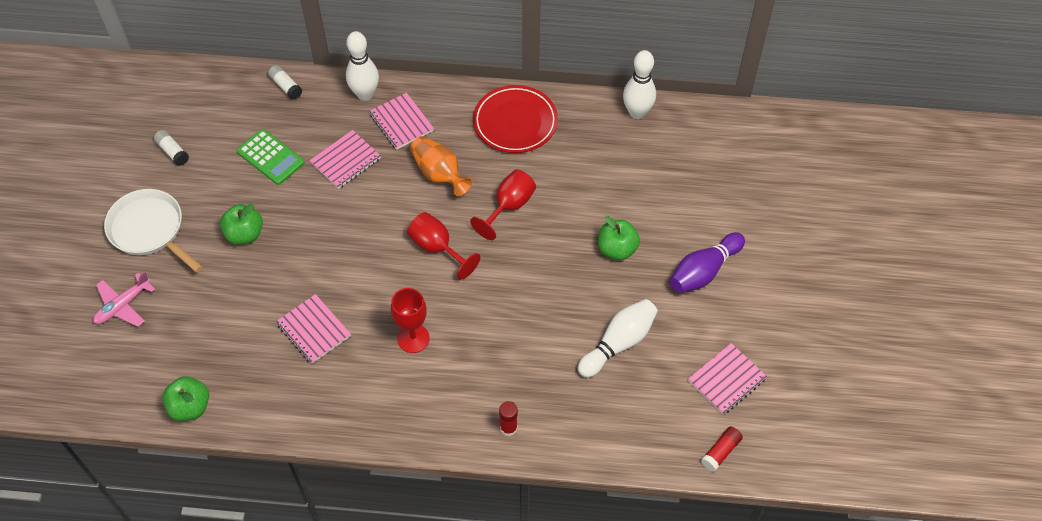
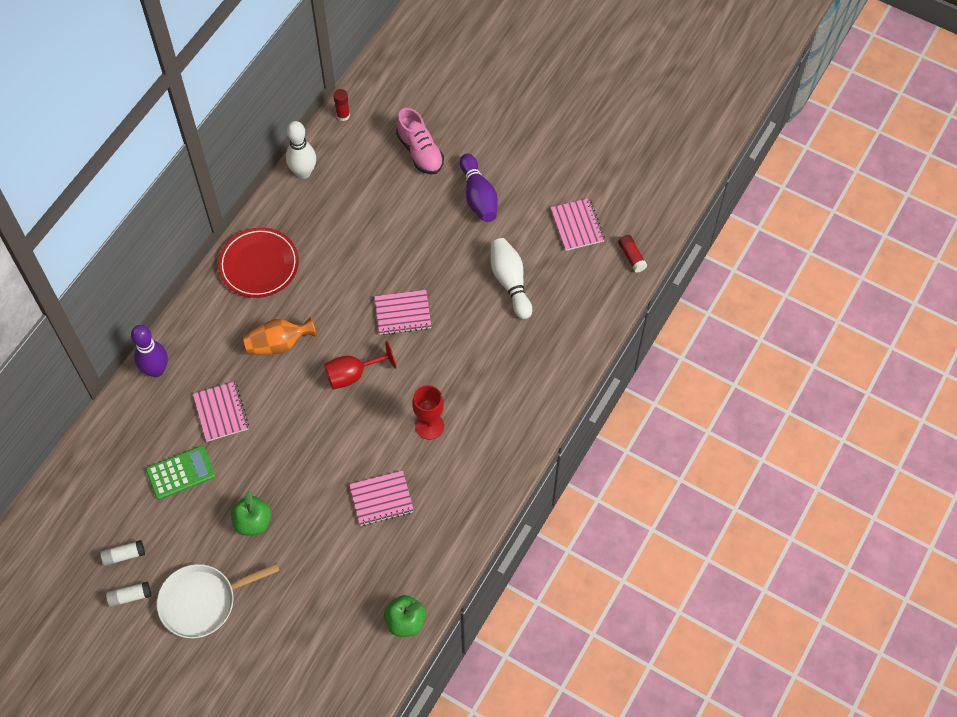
camera: 65 degrees left, 5 degrees up
pink plane [93,271,155,327] -> none
white glue stick [268,65,302,99] -> white glue stick moved to [106,581,151,607]
white bowling pin [346,31,379,101] -> purple bowling pin [131,325,168,377]
pink notebook [369,93,434,150] -> pink notebook moved to [374,290,432,335]
red goblet [470,169,536,240] -> none
red glue stick [499,401,518,436] -> red glue stick moved to [333,89,350,121]
green apple [598,216,640,260] -> none
none -> pink shoe [396,108,444,174]

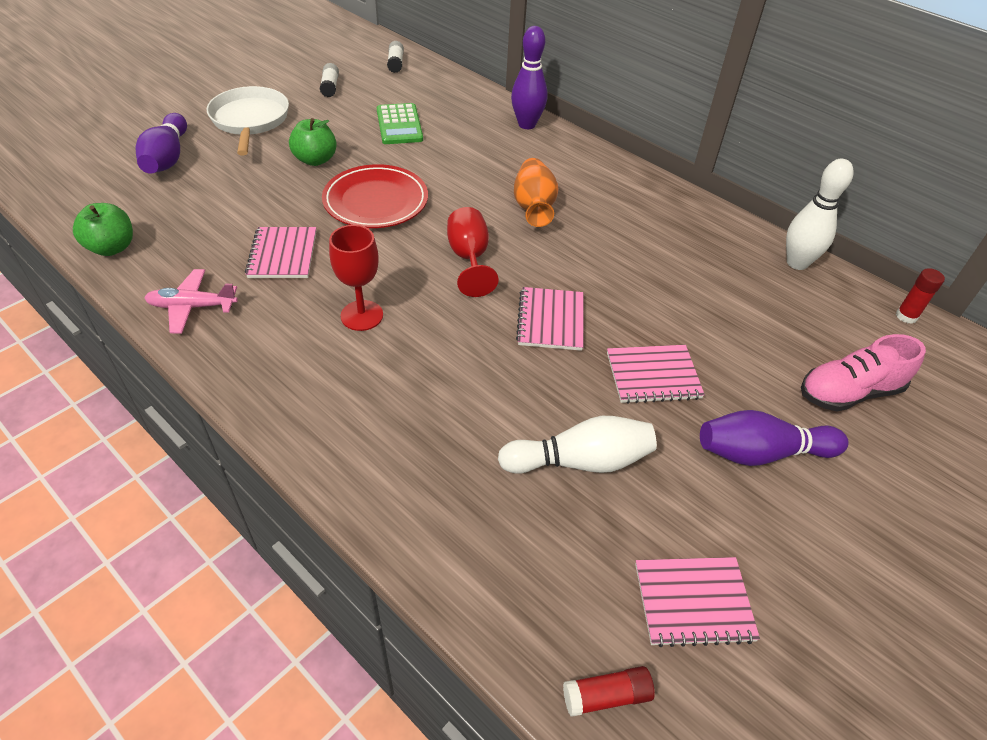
camera: 100 degrees right, 15 degrees down
white glue stick [106,581,151,607] -> white glue stick moved to [387,41,404,73]
pink notebook [193,381,249,442] -> pink notebook moved to [607,345,705,404]
red plate [218,227,299,298] -> red plate moved to [322,164,428,228]
none -> purple bowling pin [135,113,187,174]
none -> pink plane [144,269,238,334]

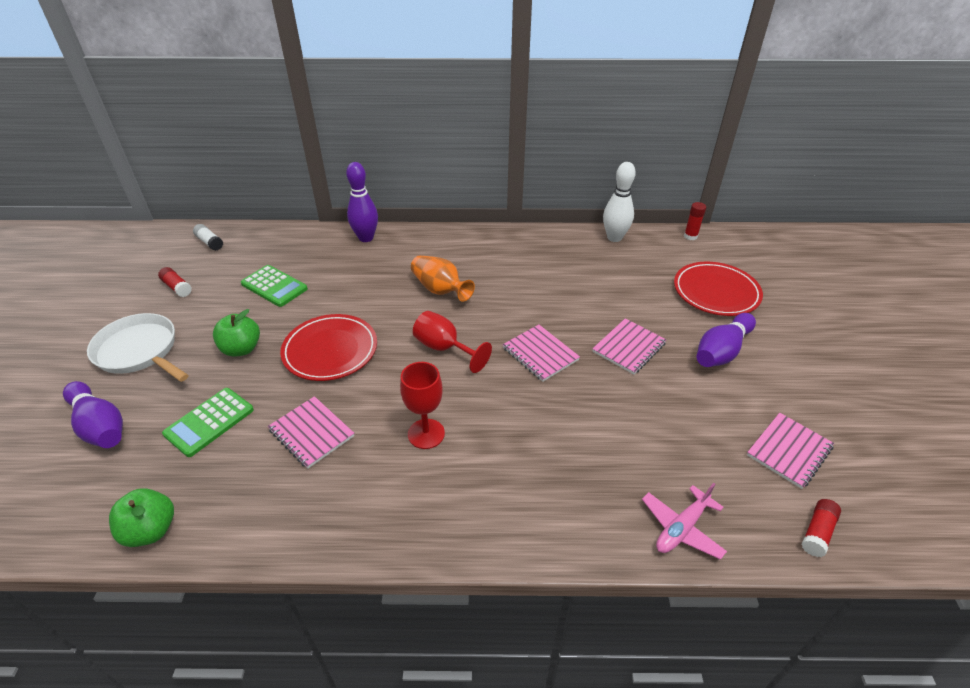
camera: 40 degrees left, 5 degrees down
pink plane [144,269,238,334] -> pink plane moved to [642,483,727,560]
white glue stick [320,63,339,97] -> red glue stick [158,267,192,297]
white bowling pin [498,416,657,474] -> none
pink shoe [801,334,926,412] -> red plate [674,262,763,316]
none -> green calculator [162,388,254,457]

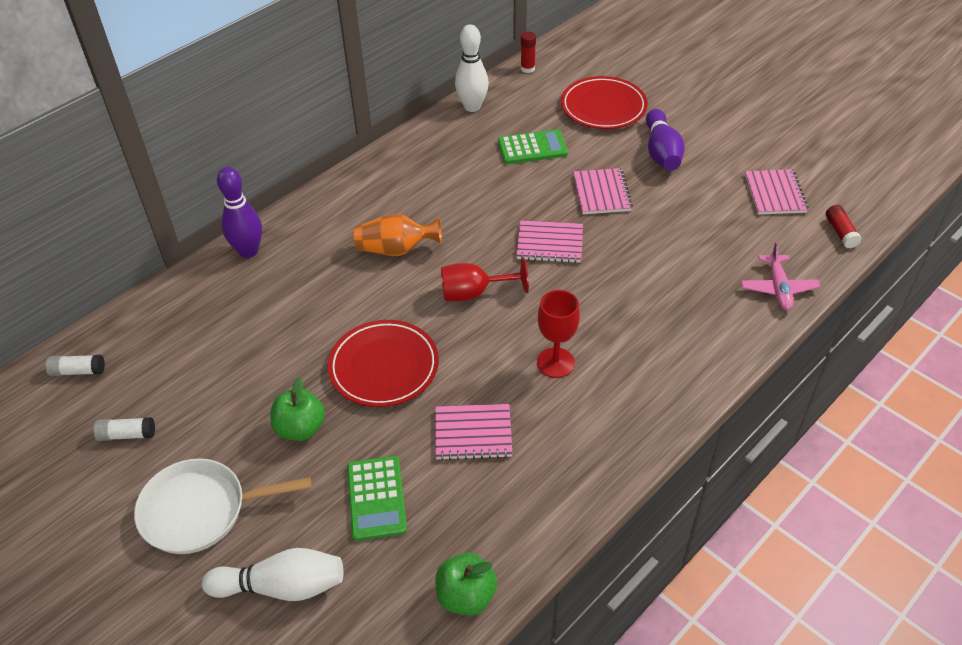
camera: 45 degrees left, 5 degrees up
purple bowling pin [63,381,123,448] -> white bowling pin [202,548,343,601]
red glue stick [158,267,192,297] -> white glue stick [93,417,155,441]
green calculator [241,265,308,307] -> green calculator moved to [498,129,568,164]

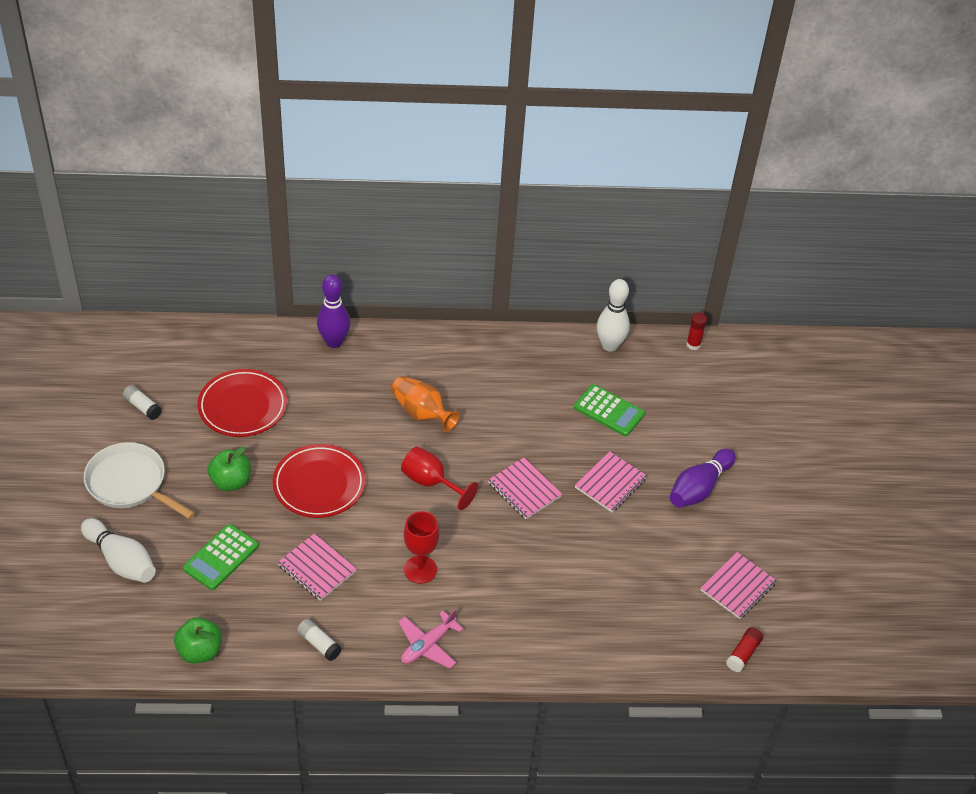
camera: 40 degrees right, 0 degrees up
white glue stick [46,355,105,376] -> white glue stick moved to [297,619,342,661]
red plate [561,76,648,129] -> red plate moved to [197,369,287,437]
pink plane [741,242,820,310] -> pink plane moved to [398,609,463,668]

